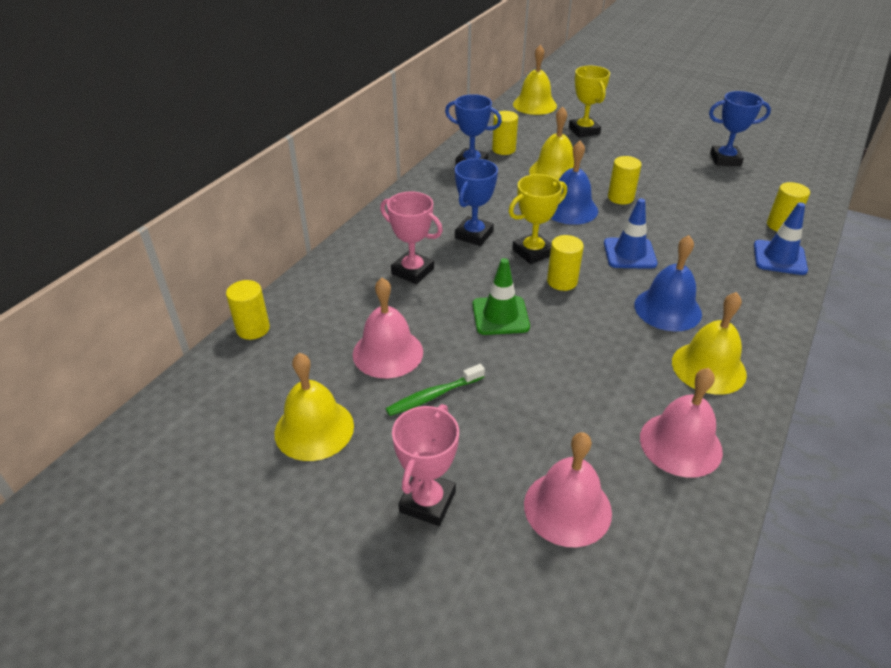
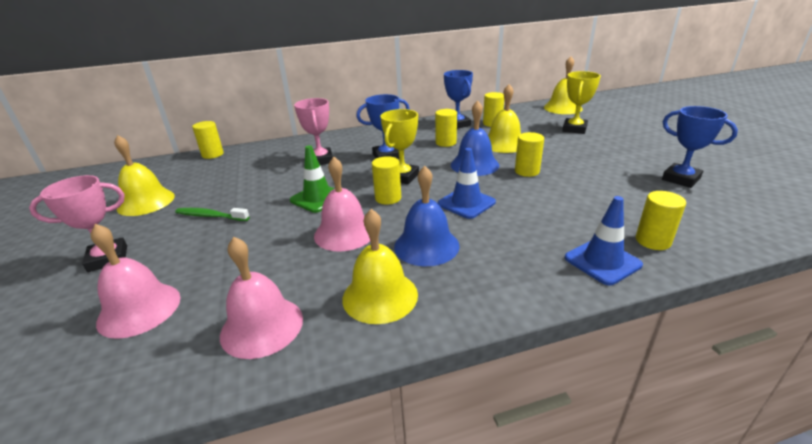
camera: 45 degrees right, 10 degrees down
pink bell [353,278,423,378] -> pink bell moved to [314,157,370,252]
yellow trophy [509,174,567,264] -> yellow trophy turned 75 degrees counterclockwise [381,109,419,184]
none -> yellow cylinder [435,109,457,147]

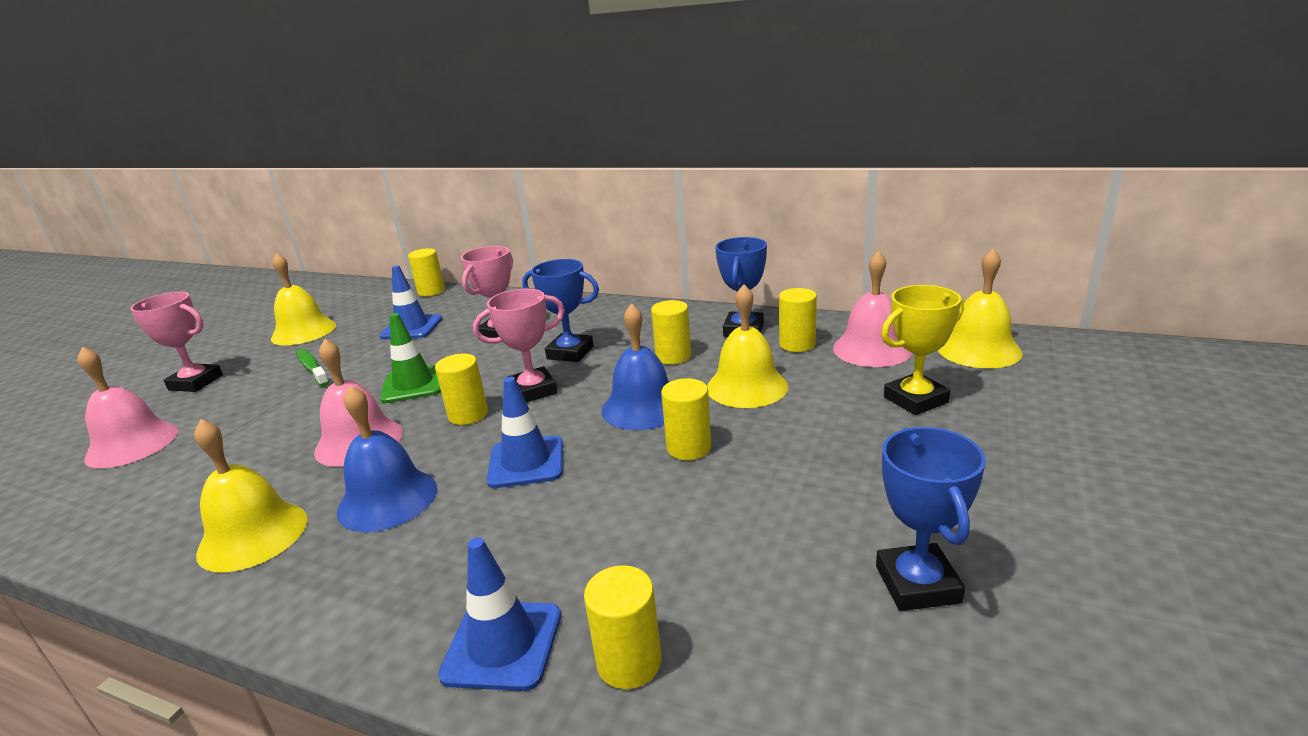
camera: 40 degrees right, 5 degrees down
pink bell [220,237,303,359] -> pink bell moved to [833,251,912,367]
yellow trophy [381,109,419,184] -> pink trophy [473,289,565,403]
none -> blue traffic cone [380,265,442,339]

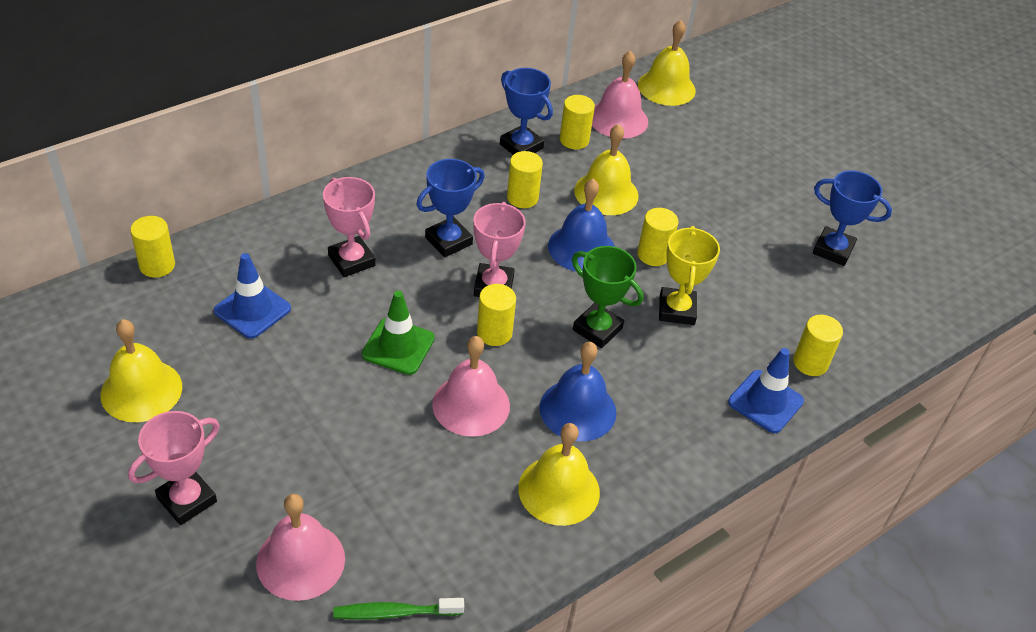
camera: 65 degrees left, 20 degrees up
green toothbrush [296,349,329,387] -> green toothbrush moved to [333,598,464,620]
blue traffic cone [486,377,563,488] -> green trophy [572,246,643,348]
yellow trophy [881,285,964,415] -> yellow trophy moved to [659,226,720,325]

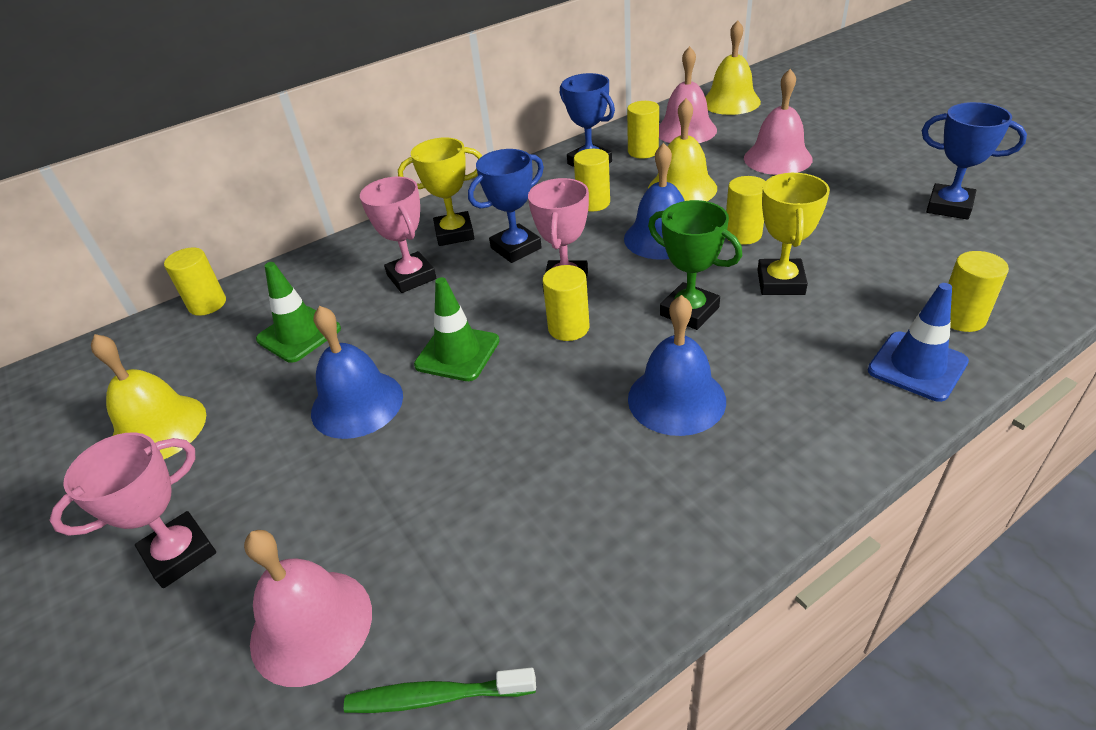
camera: 10 degrees right, 5 degrees down
blue traffic cone [214,253,291,339] -> green traffic cone [256,262,341,363]
pink bell [432,336,510,437] -> pink bell moved to [744,69,813,175]
yellow bell [518,423,600,526] -> none
none -> blue bell [311,306,403,439]
none -> yellow trophy [398,137,482,246]

